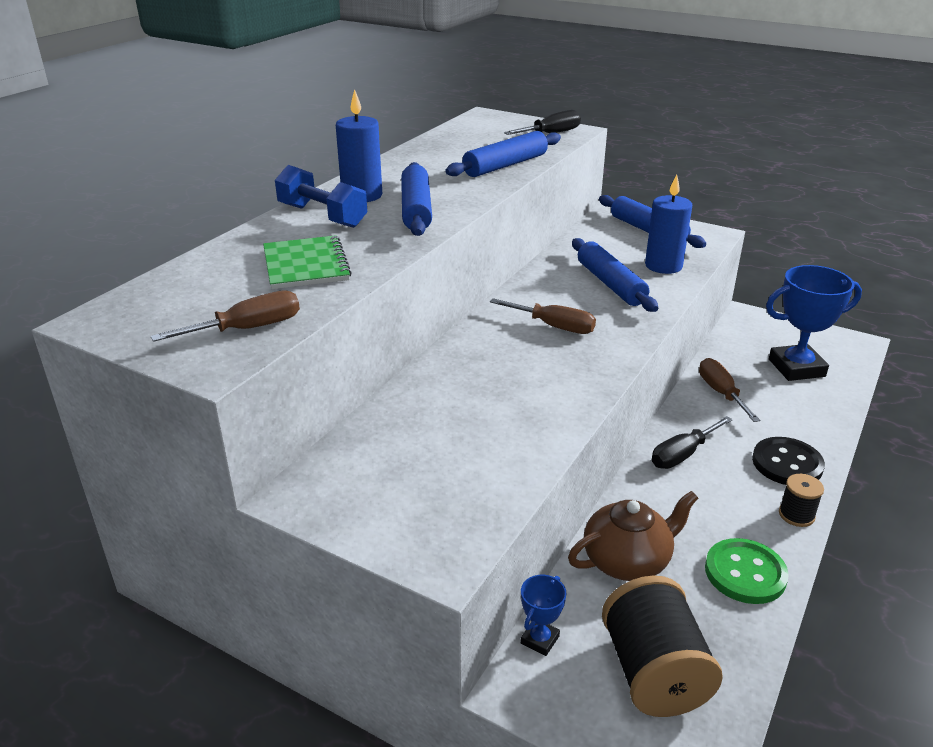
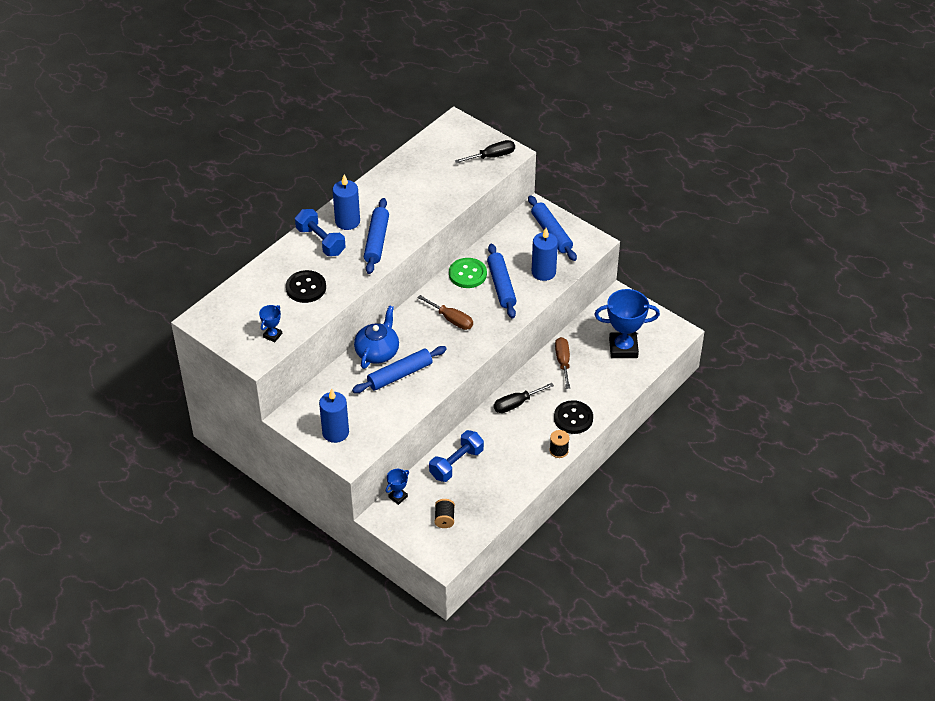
camera: 10 degrees right, 15 degrees up
brown screwdriver [151,290,300,342] -> blue trophy [259,305,282,342]
green notebook [263,235,352,289] -> black button [286,270,326,303]
blue rolling pin [445,131,561,177] -> blue rolling pin moved to [352,346,447,393]
brown teapot [568,491,698,581] -> blue dumbbell [429,430,484,482]
black spool [602,575,723,717] -> black spool [434,499,455,528], size x0.49
green button [705,538,789,604] -> green button moved to [449,258,487,288]
none -> blue candle [319,388,349,443]
none -> blue teapot [354,305,399,369]

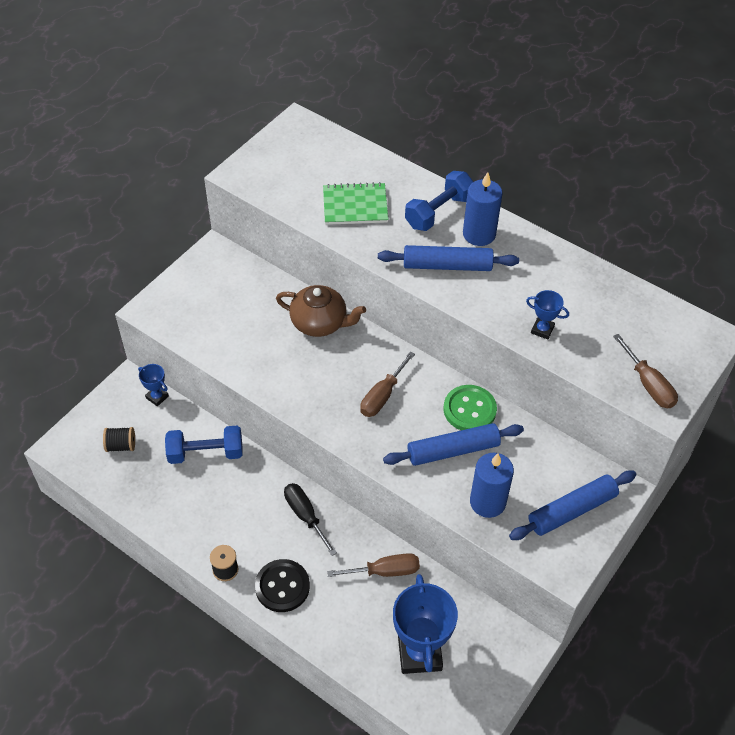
camera: 85 degrees right, 5 degrees up
blue trophy [259,305,282,342] -> blue trophy moved to [526,290,569,339]
black button [286,270,326,303] -> green notebook [323,182,389,225]
blue candle [319,388,349,443] -> none
blue rolling pin [352,346,447,393] -> none
blue teapot [354,305,399,369] -> brown teapot [276,285,366,337]
blue dumbbell [429,430,484,482] -> blue dumbbell turned 45 degrees counterclockwise [165,426,243,464]
black screwdriver [455,140,515,163] -> brown screwdriver [613,334,678,408]

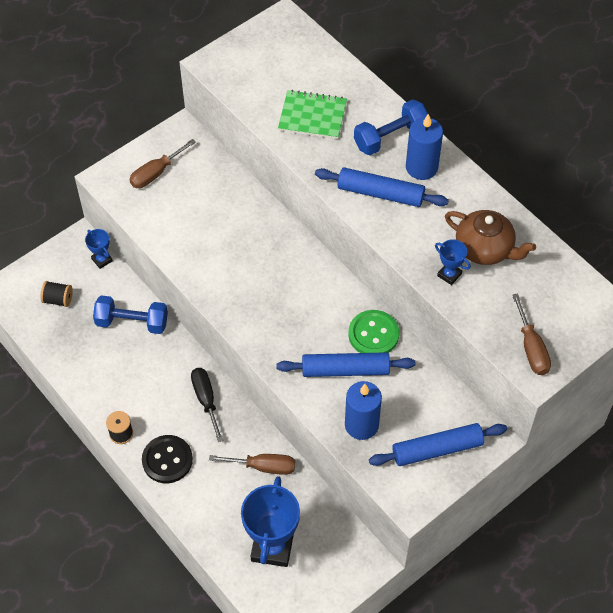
camera: 15 degrees right, 5 degrees up
brown teapot [276,285,366,337] -> brown teapot moved to [445,210,536,265]
brown screwdriver [360,351,415,417] -> brown screwdriver moved to [129,139,196,188]

